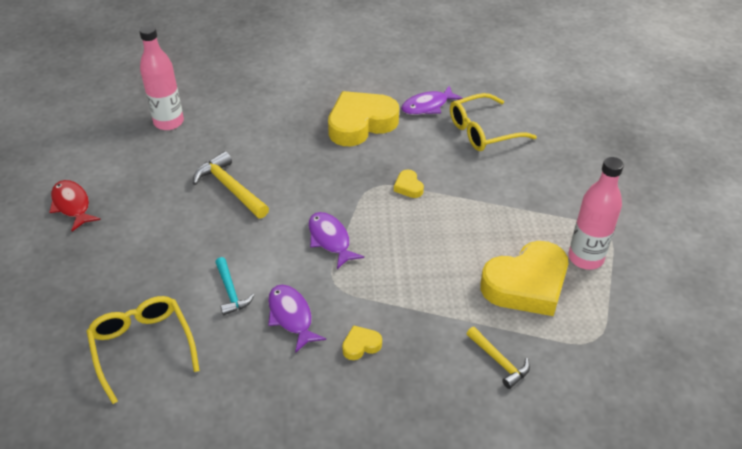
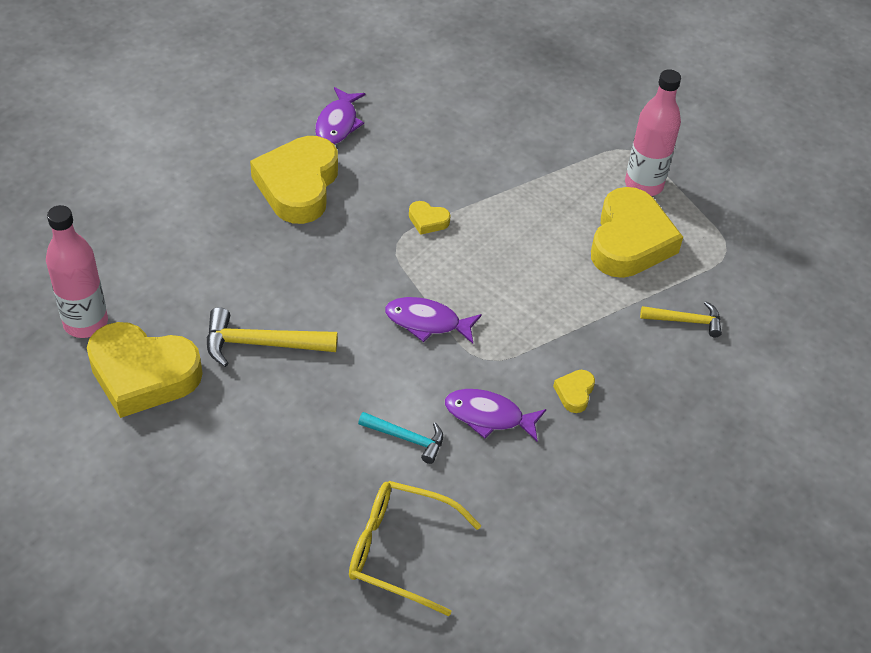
camera: 50 degrees left, 5 degrees up
red fish [49,180,101,232] -> none
yellow glasses [450,93,537,151] -> none
none -> yellow heart [87,322,203,418]

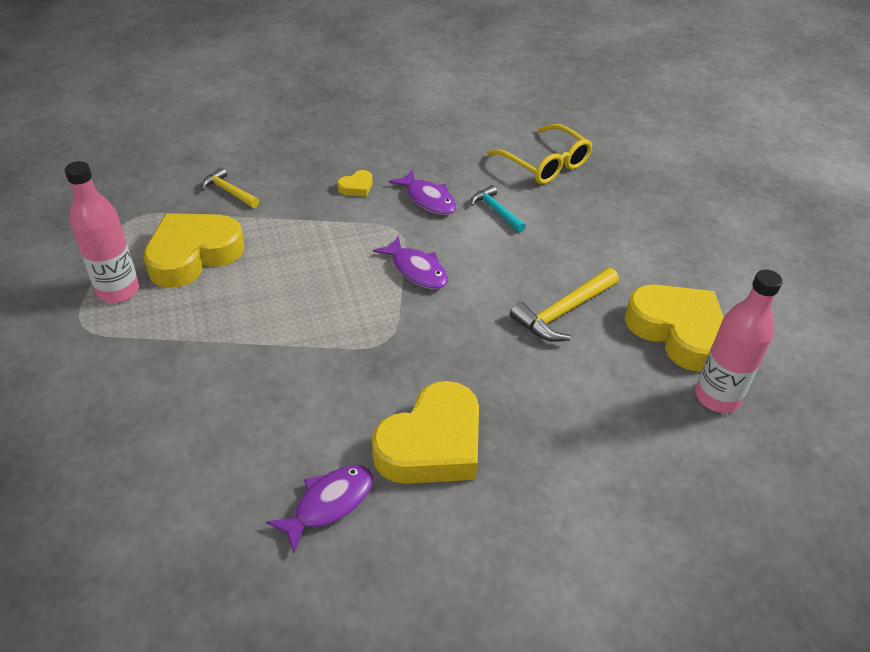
camera: 145 degrees left, 5 degrees down
yellow hammer [207,307,338,367] -> yellow hammer turned 105 degrees clockwise [510,268,619,342]
yellow heart [409,201,451,235] -> none

